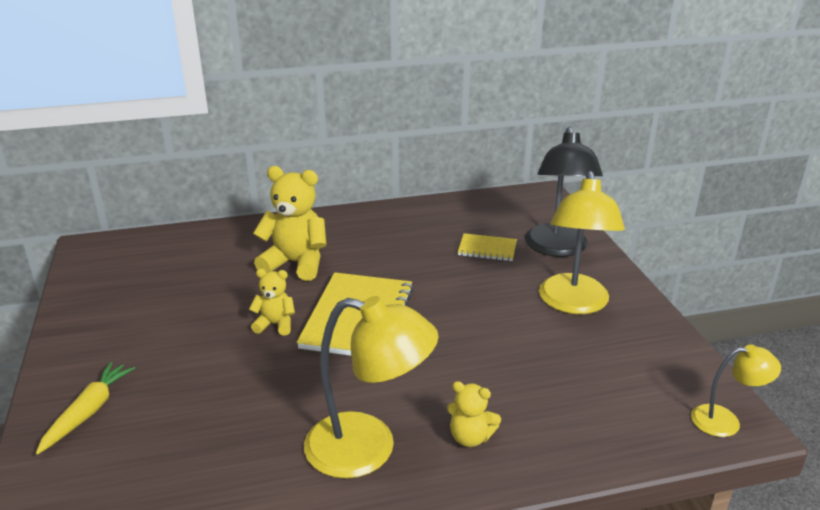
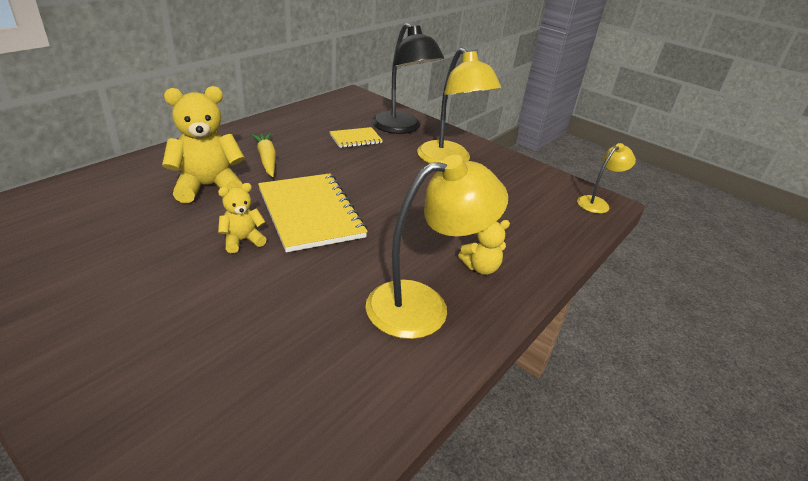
camera: 40 degrees left, 5 degrees up
yellow carrot [36,362,135,455] -> yellow carrot moved to [251,133,276,177]

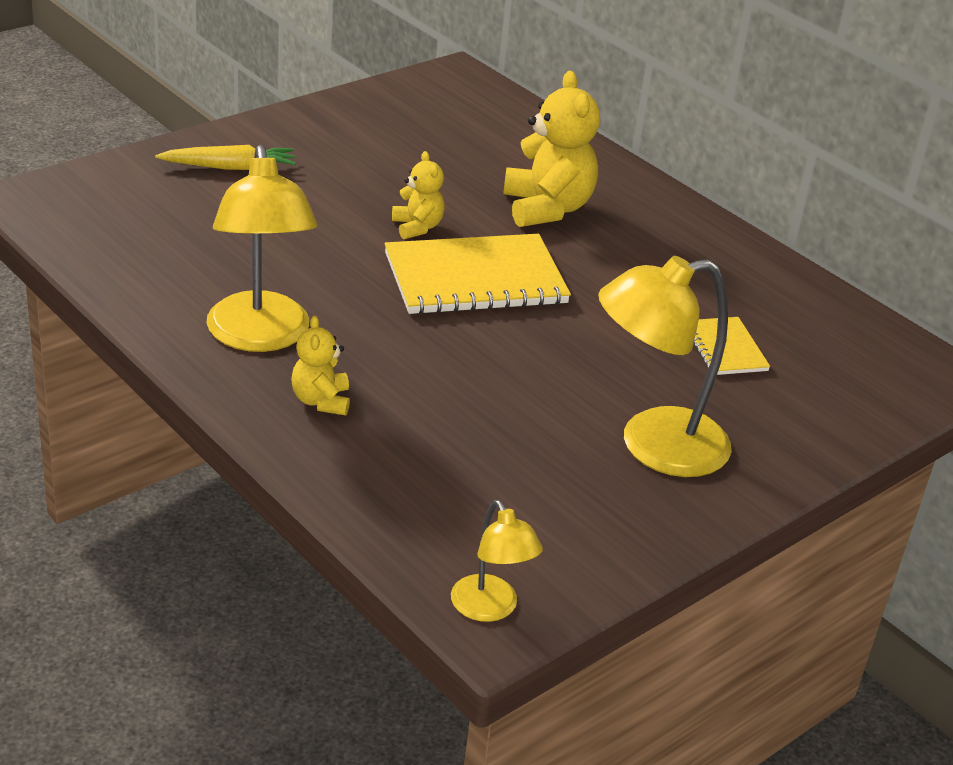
camera: 100 degrees right, 0 degrees up
yellow carrot [251,133,276,177] -> yellow carrot moved to [155,145,296,170]
black lamp [372,23,444,134] -> none

